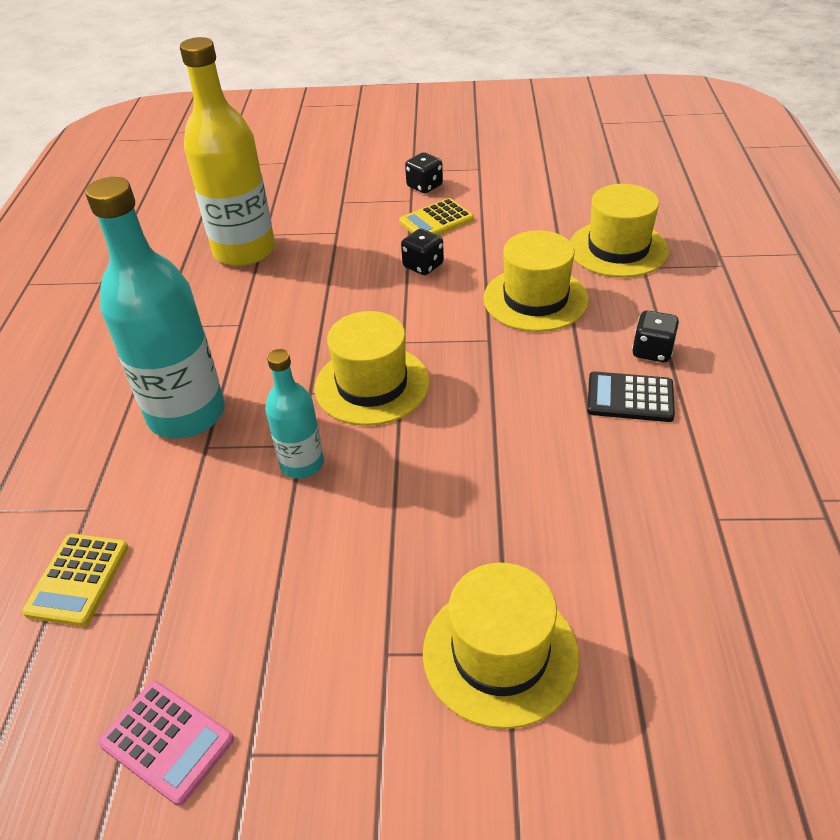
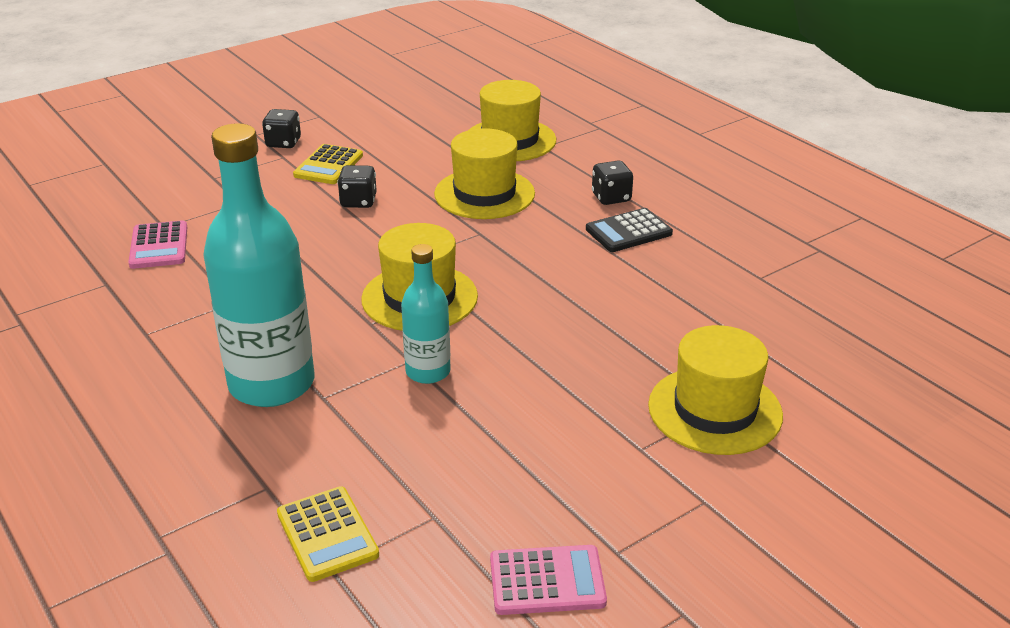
camera: 40 degrees left, 10 degrees down
yellow bottle [180,37,275,266] -> pink calculator [128,220,187,269]

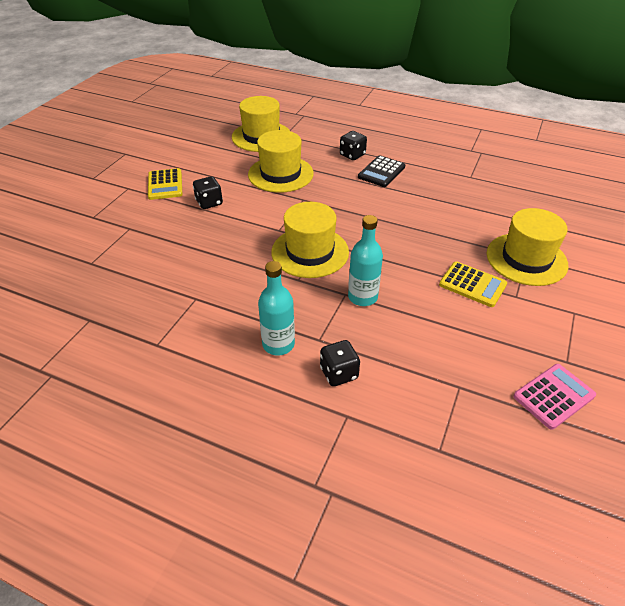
camera: 30 degrees left, 10 degrees up
pink calculator [128,220,187,269] -> none
turquoise bottle [203,123,314,407] -> turquoise bottle [258,261,295,355], size x0.53
black dice [262,109,301,148] -> black dice moved to [320,340,360,386]
yellow calculator [277,486,379,582] -> yellow calculator moved to [439,262,507,307]

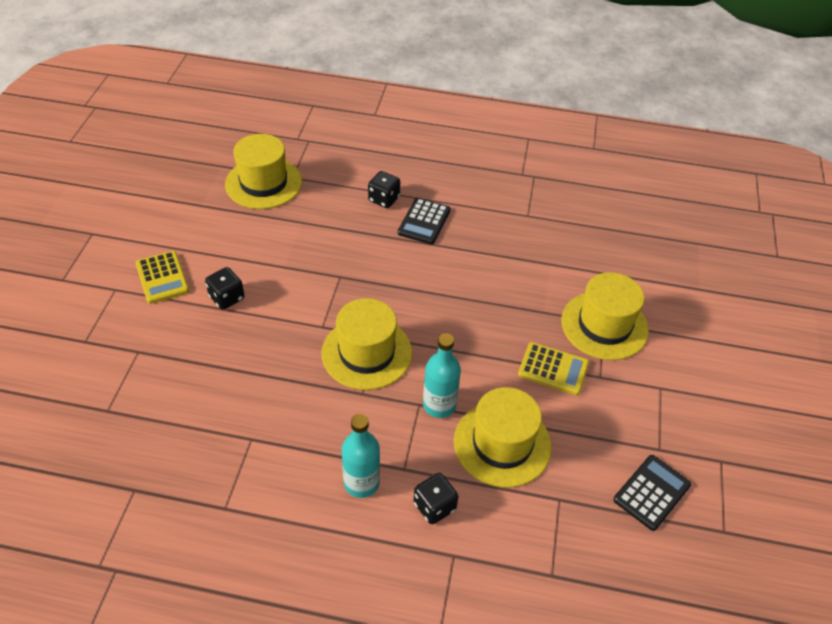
camera: 15 degrees left, 5 degrees up
yellow hat [248,130,314,193] -> yellow hat moved to [454,387,551,488]
pink calculator [513,364,596,430] -> black calculator [613,455,691,531]

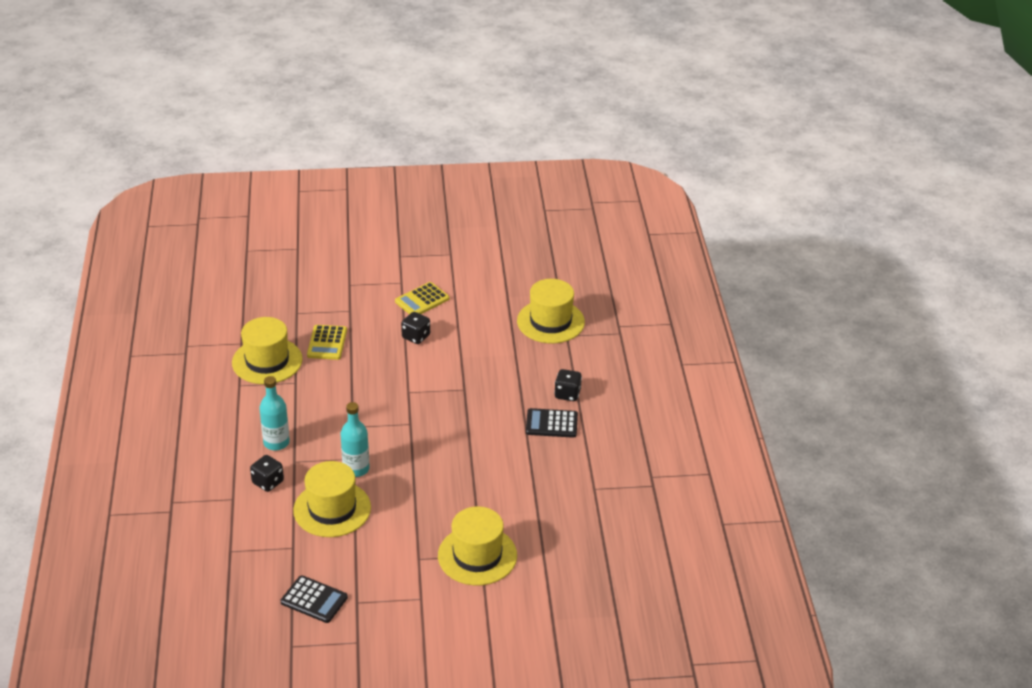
camera: 75 degrees right, 10 degrees down
yellow hat [322,298,412,390] -> yellow hat moved to [232,317,303,384]
yellow calculator [518,342,589,395] -> yellow calculator moved to [307,325,347,360]

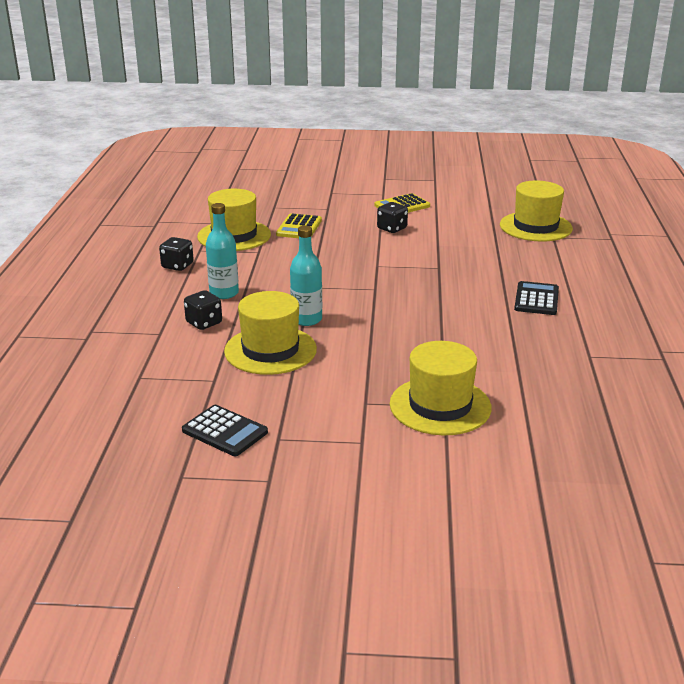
camera: 10 degrees right, 10 degrees down
black calculator [526,408,578,438] -> black calculator turned 90 degrees clockwise [514,281,559,315]
black dice [554,369,582,401] -> black dice moved to [159,237,194,271]

